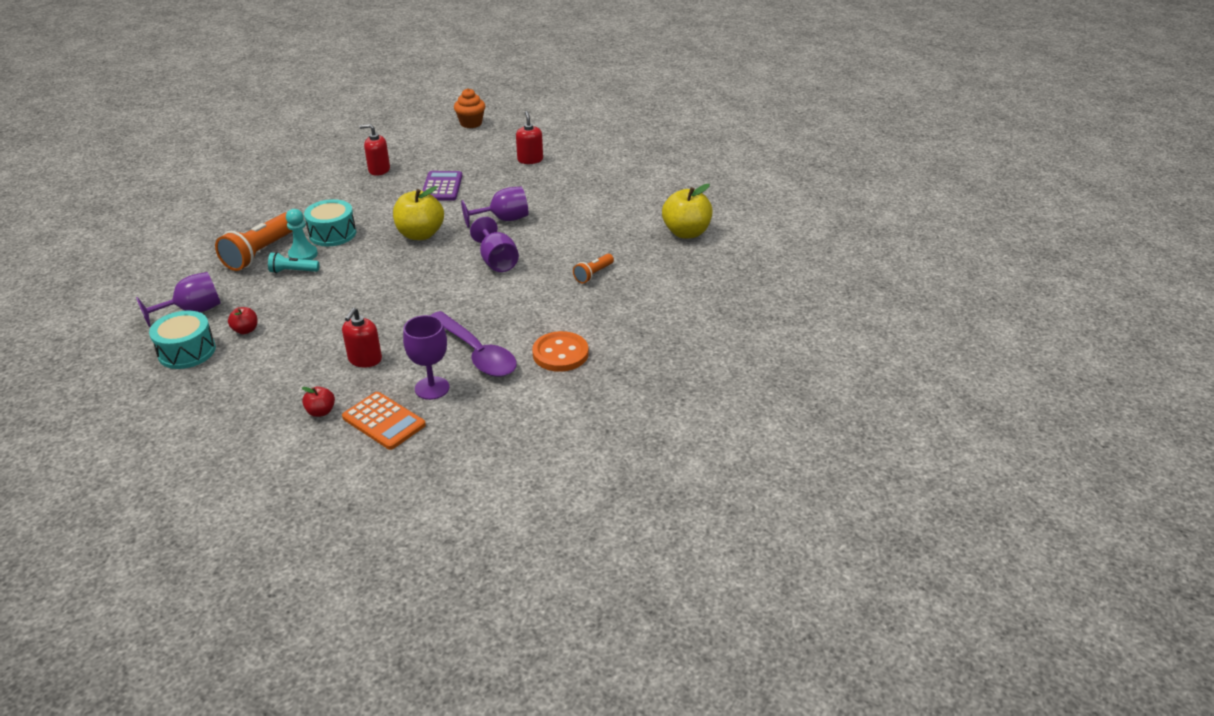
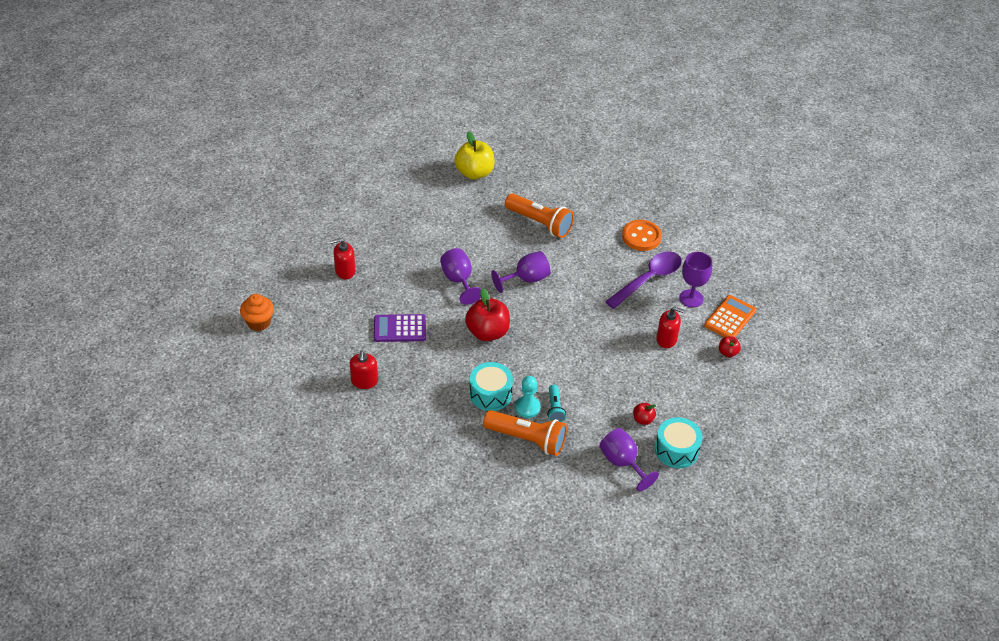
camera: 95 degrees left, 10 degrees up
yellow apple [393,186,444,240] -> red apple [465,288,510,341]
orange flashlight [573,254,614,283] -> orange flashlight [505,194,574,238], size x1.90

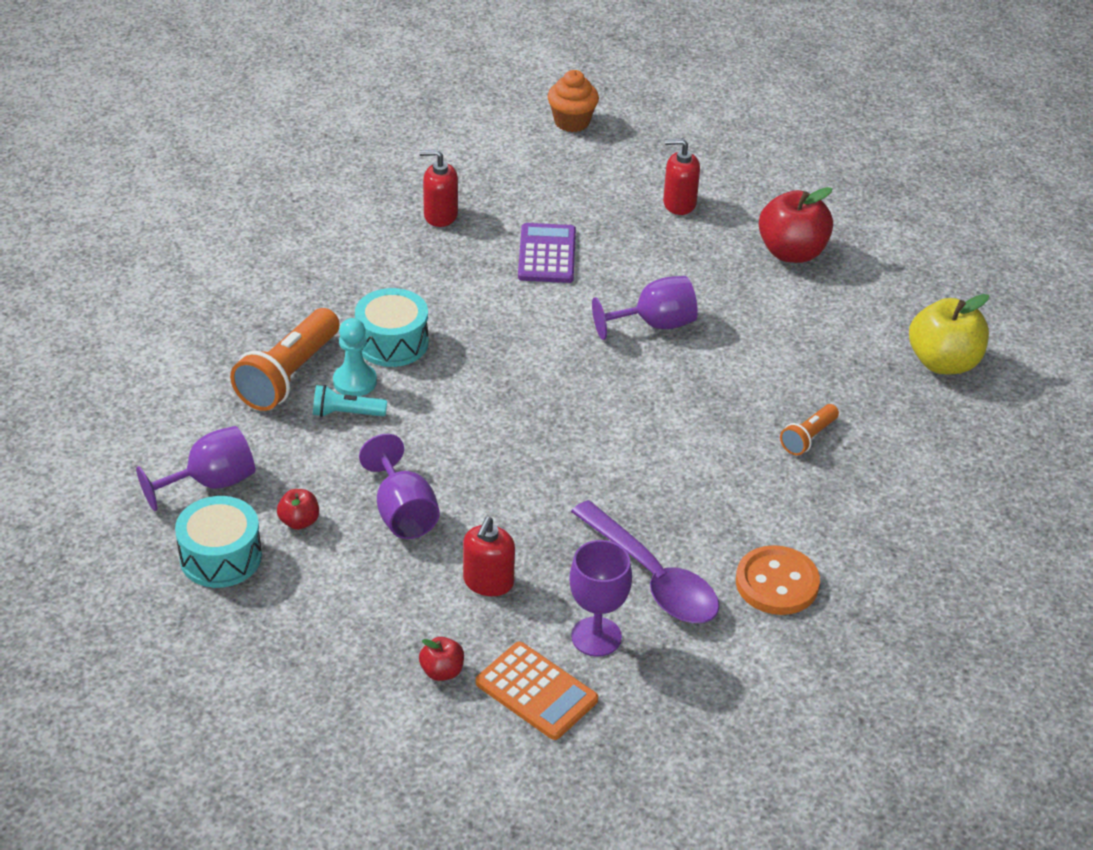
camera: 95 degrees right, 5 degrees down
red soap dispenser [330,238,355,280] -> red soap dispenser turned 75 degrees counterclockwise [663,138,700,215]
red apple [465,288,510,341] -> red apple moved to [759,187,833,263]
purple goblet [491,251,551,293] -> purple goblet moved to [359,434,440,539]
orange flashlight [505,194,574,238] -> orange flashlight [780,404,839,455], size x0.53

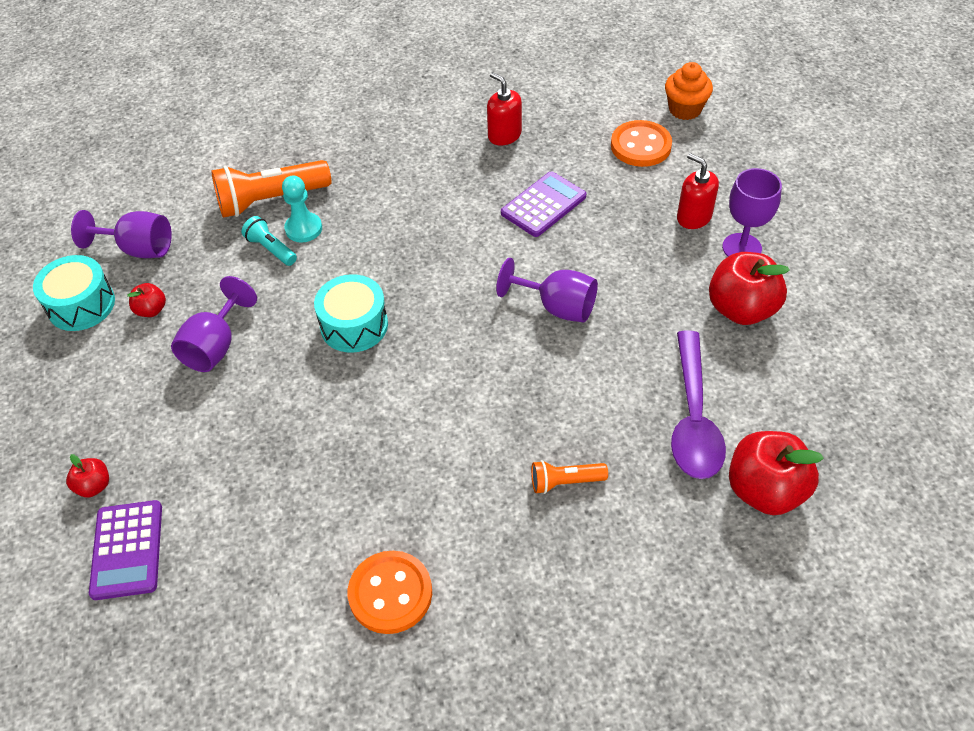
camera: 45 degrees right, 10 degrees up
turquoise drum [355,288,429,367] -> turquoise drum moved to [314,274,388,353]
red soap dispenser [463,517,515,596] -> none
orange calculator [476,642,598,740] -> purple calculator [89,500,162,600]
purple goblet [569,540,632,657] -> purple goblet moved to [722,168,782,256]
purple spoon [571,500,719,623] -> purple spoon moved to [671,330,726,479]
yellow apple [909,294,989,374] -> red apple [729,431,824,515]
none -> orange button [611,120,672,167]

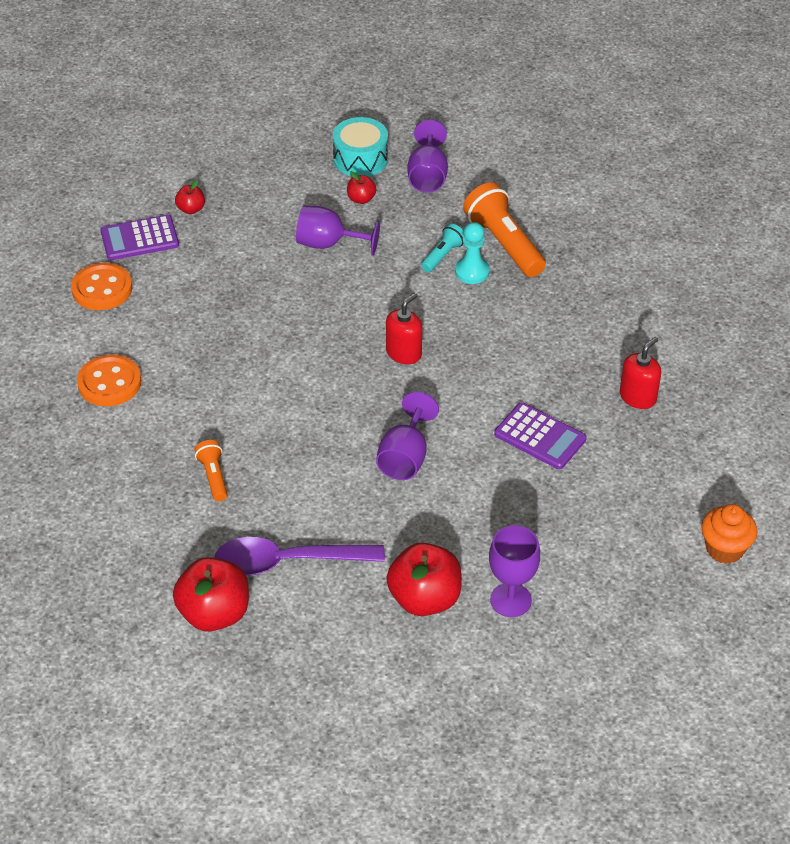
camera: 80 degrees right, 5 degrees down
turquoise drum [314,274,388,353] -> none
orange button [611,120,672,167] -> orange button moved to [71,263,132,310]
red soap dispenser [677,153,719,229] -> red soap dispenser moved to [386,293,422,364]

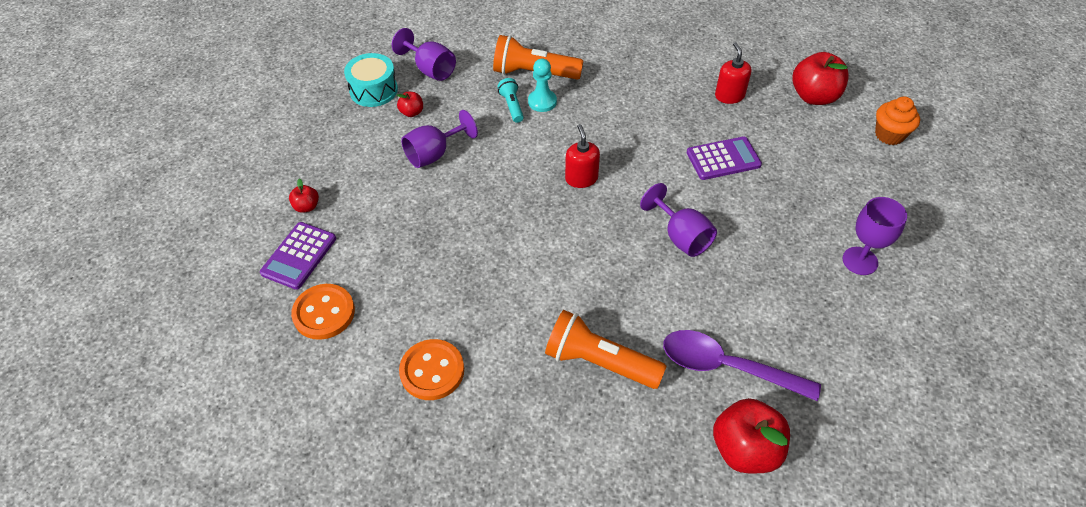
camera: 50 degrees left, 5 degrees up
orange flashlight [194,440,228,501] -> orange flashlight [545,310,666,389], size x1.90
purple spoon [214,537,385,576] -> purple spoon turned 75 degrees clockwise [663,330,821,401]
red apple [386,543,462,616] -> red apple moved to [793,52,849,105]

